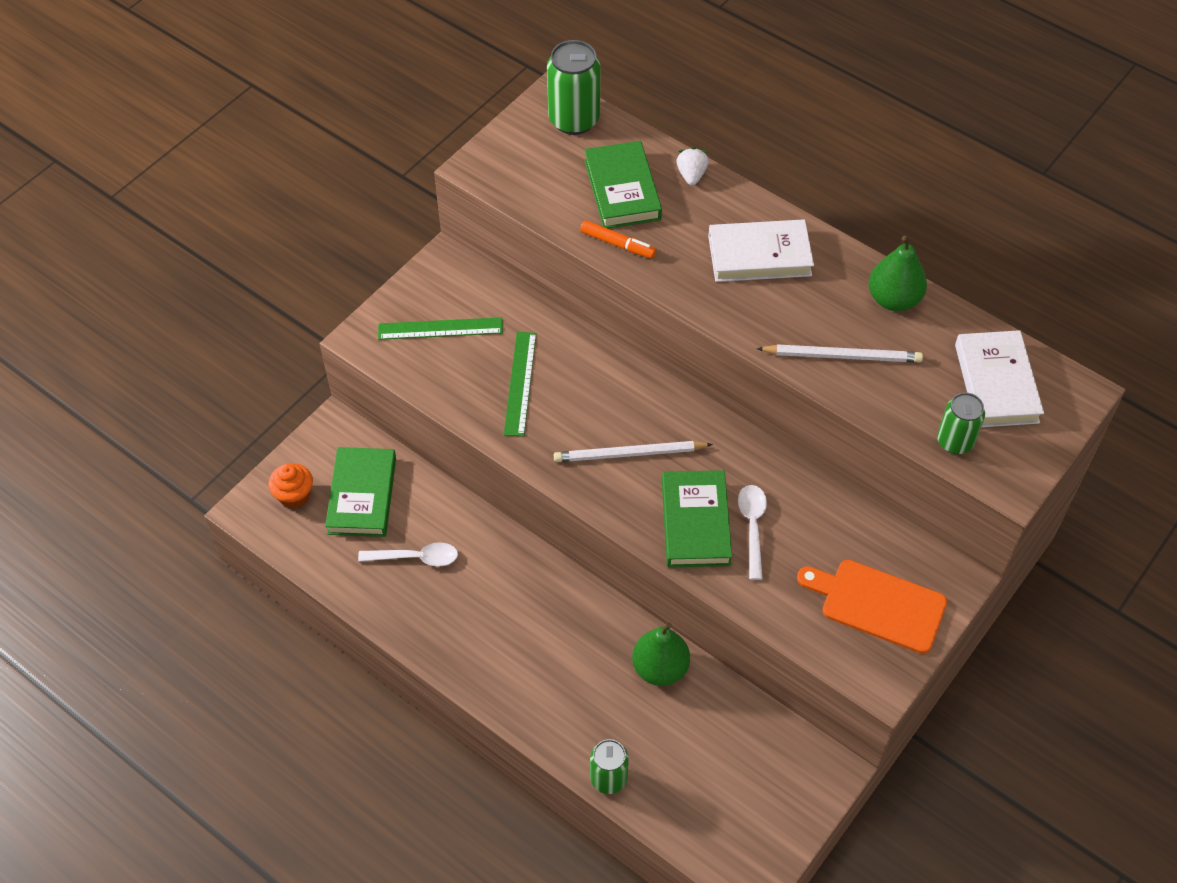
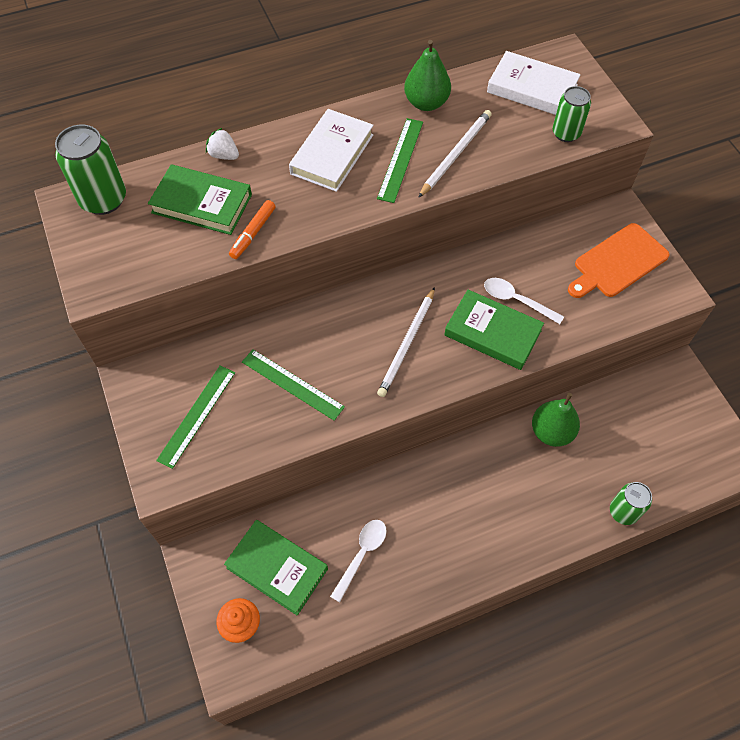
camera: 60 degrees left, 5 degrees up
orange marker [580,220,656,259] -> orange marker turned 150 degrees clockwise [229,200,276,259]
none -> green ruler [377,118,423,203]

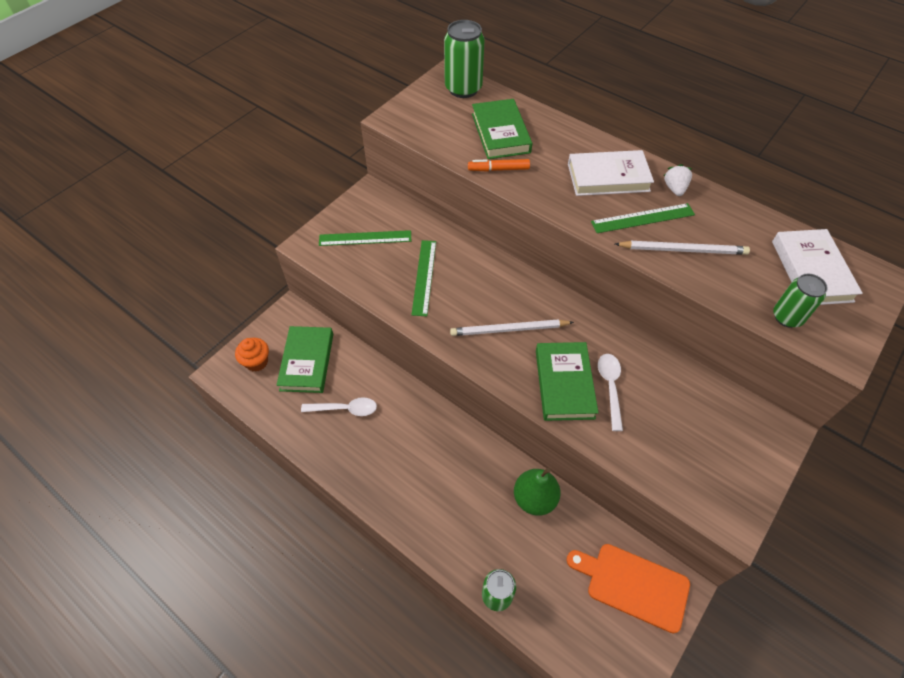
camera: 60 degrees right, 5 degrees down
white strawberry [206,128,239,160] -> white strawberry moved to [664,164,692,196]
green pear [404,40,451,111] -> none
orange cutting board [568,223,670,298] -> orange cutting board moved to [566,544,690,633]

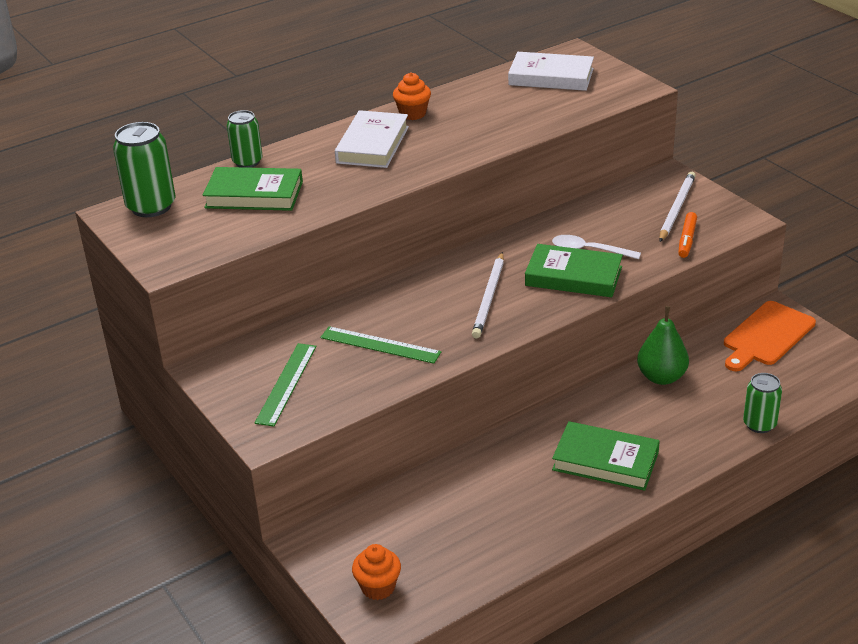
camera: 70 degrees left, 20 degrees down
green book [276,326,333,393] -> green book moved to [552,421,660,491]
white spoon [301,397,377,416] -> none
orange marker [468,159,530,172] -> orange marker moved to [678,212,697,258]
green ruler [591,203,695,233] -> none
white pencil [615,241,750,255] -> white pencil moved to [659,172,696,242]
white strawberry [664,164,692,196] -> orange cupcake [393,72,431,120]
green can [773,273,828,328] -> green can moved to [227,110,263,168]

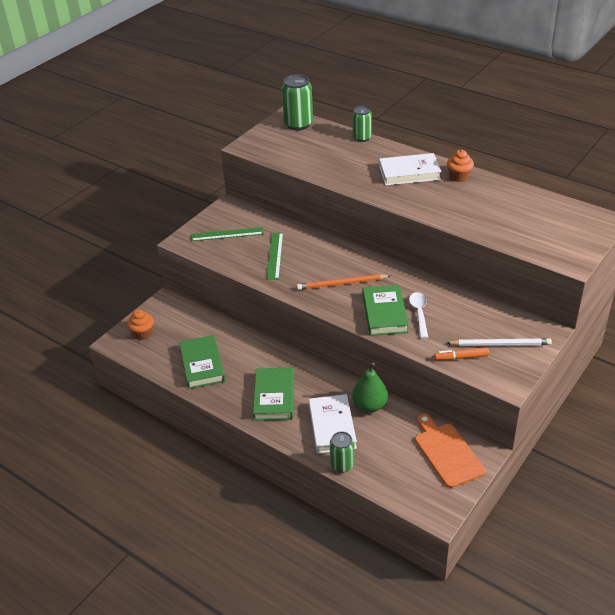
camera: 70 degrees right, 5 degrees up
green book [203,167,303,211] -> green book moved to [179,335,225,389]
white pencil [472,252,504,338] -> orange pencil [297,274,391,290]
white book [508,52,594,91] -> white book moved to [309,394,357,454]
orange cutting board [724,301,816,371] -> orange cutting board turned 45 degrees clockwise [415,414,485,488]

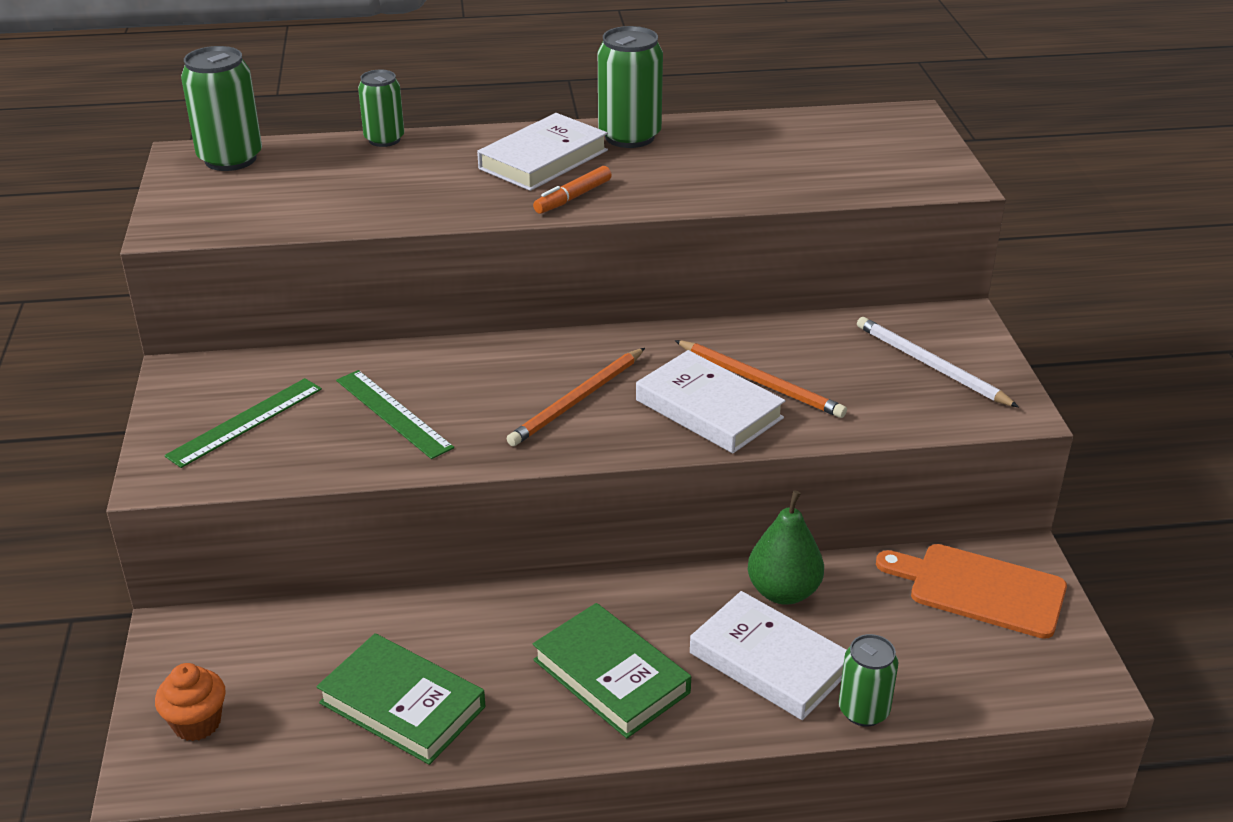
camera: 45 degrees left, 5 degrees down
green book [363,285,409,336] -> white book [636,350,785,453]
white spoon [409,292,428,339] -> orange pencil [675,340,847,418]
orange marker [434,347,489,360] -> orange marker moved to [533,166,612,214]
orange cupcake [447,149,474,182] -> green can [598,26,663,148]
white pencil [447,338,552,346] -> white pencil turned 90 degrees counterclockwise [857,317,1019,407]

